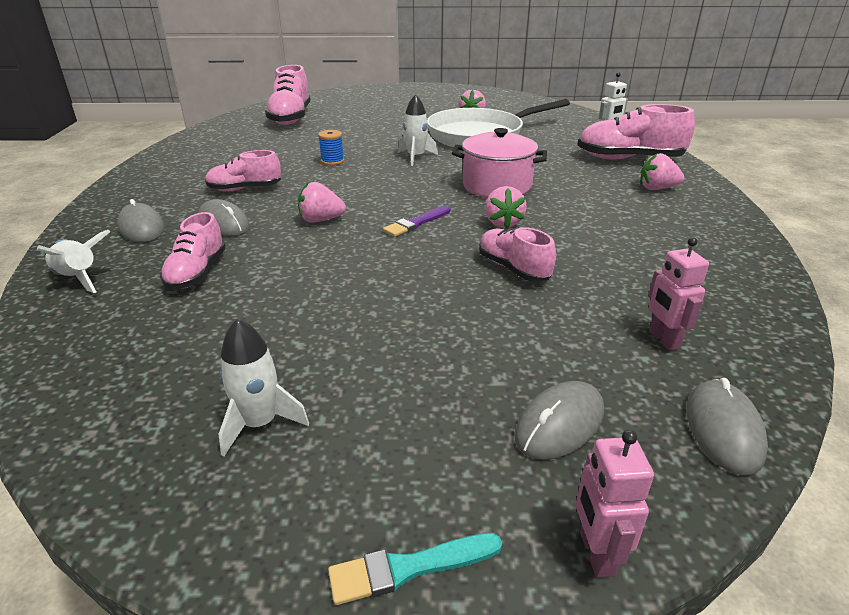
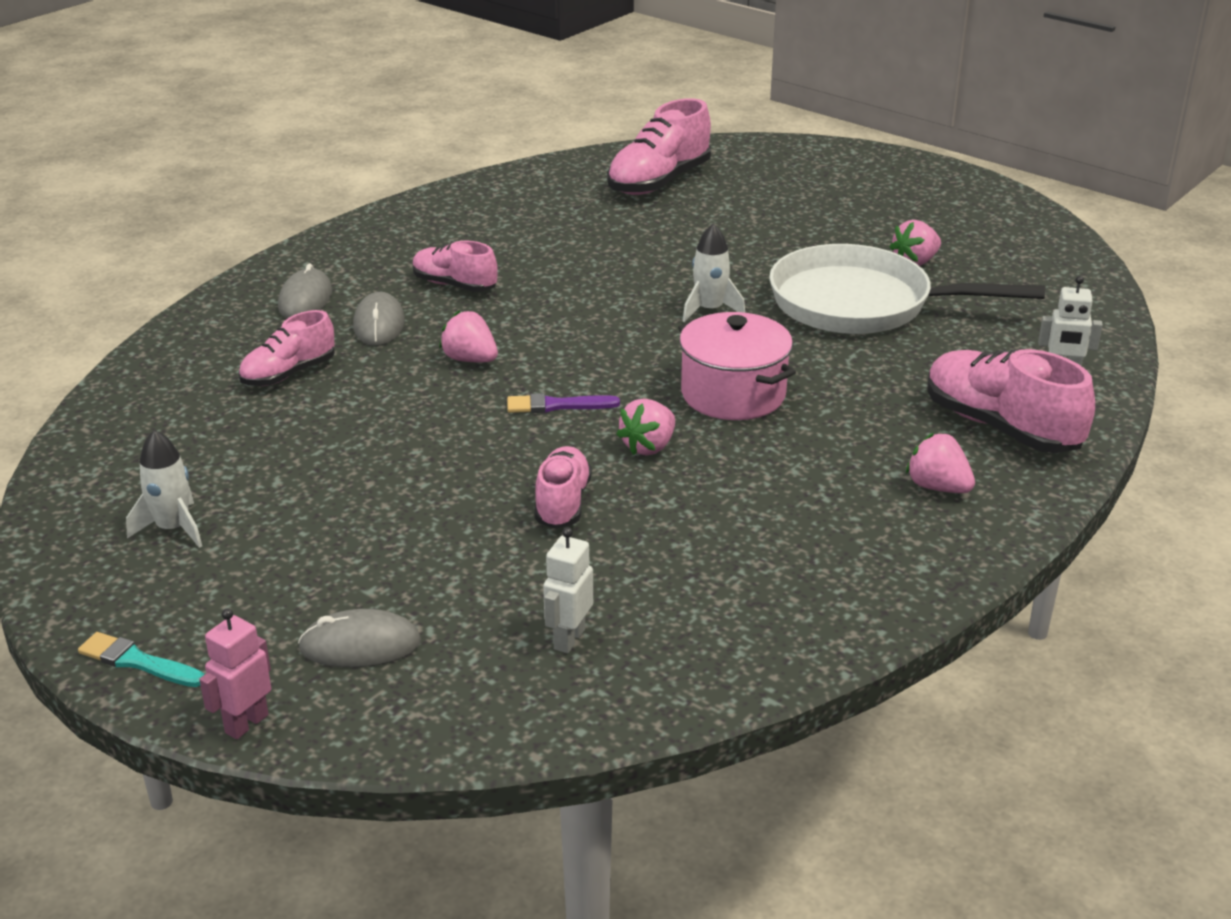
camera: 40 degrees right, 0 degrees up
white rocket [37,230,110,293] -> none
blue spool [318,130,344,165] -> none
pink robot [648,237,709,351] -> white robot [543,527,593,653]
grey mouse [686,378,768,475] -> none

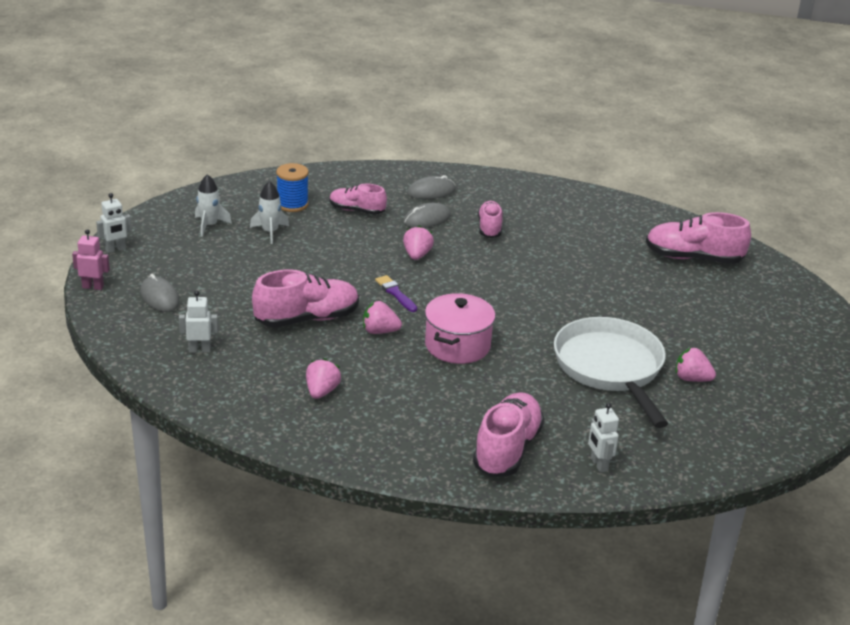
camera: 60 degrees right, 0 degrees up
turquoise brush [78,632,204,687] -> white robot [96,193,132,253]
pink shoe [534,446,592,529] -> pink shoe [252,270,359,328], size x1.61
white rocket [682,223,745,322] -> white rocket moved to [250,181,289,244]
pink strawberry [906,433,975,493] -> pink strawberry moved to [306,358,341,399]
none -> blue spool [276,163,309,212]

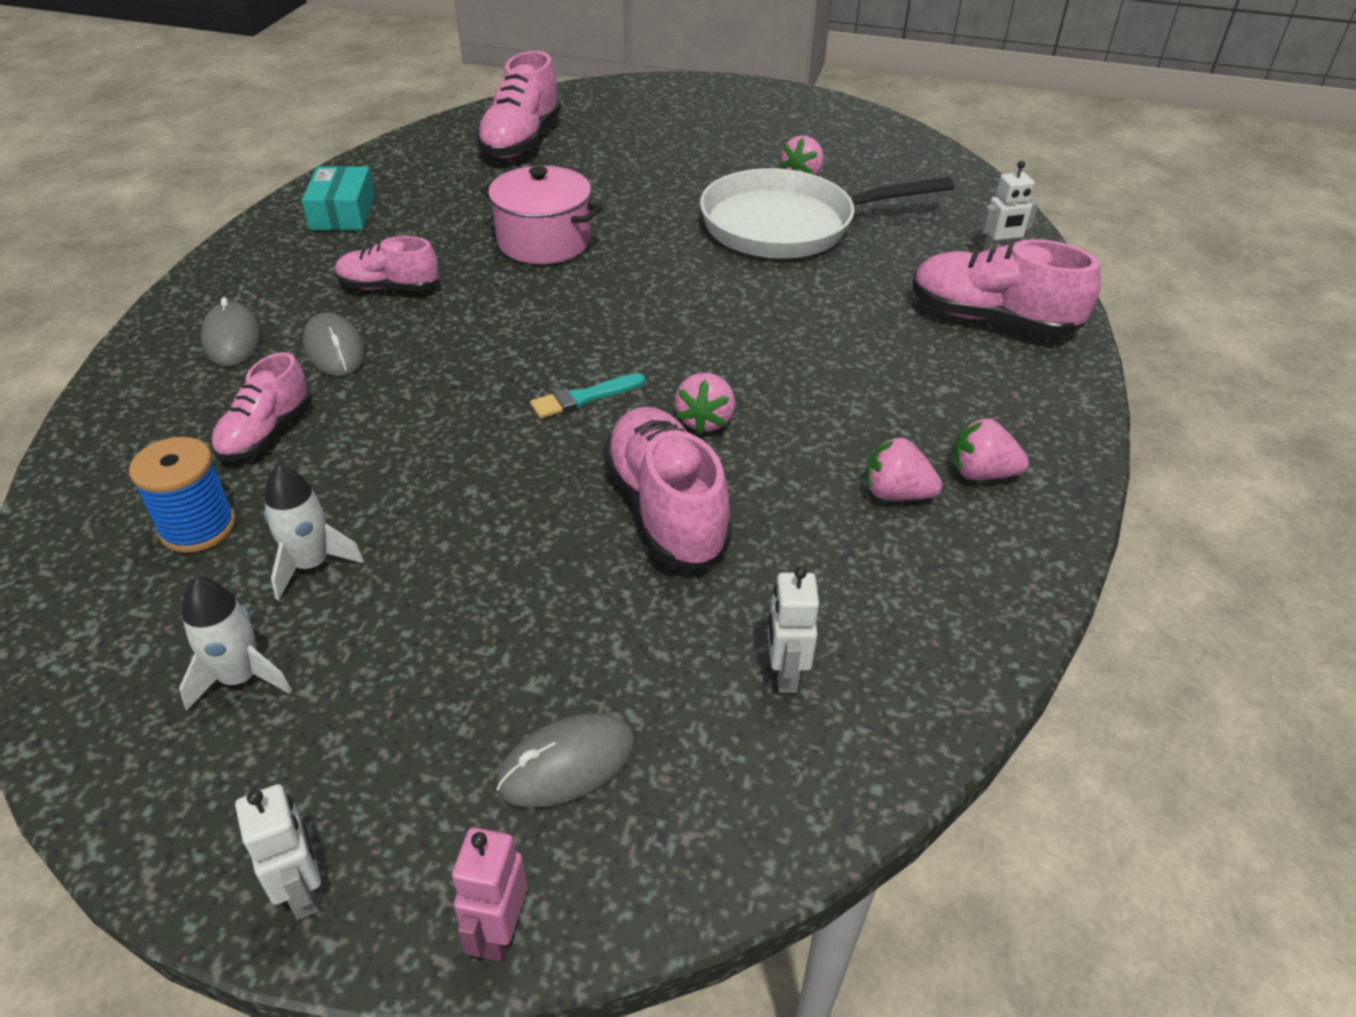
camera: 85 degrees left, 10 degrees up
purple brush [375,275,417,312] -> turquoise brush [530,373,645,418]
pink strawberry [403,225,434,260] -> pink strawberry moved to [952,418,1029,480]
pink pot [425,293,496,364] -> pink pot moved to [480,166,602,264]
none -> turquoise box [302,166,375,230]

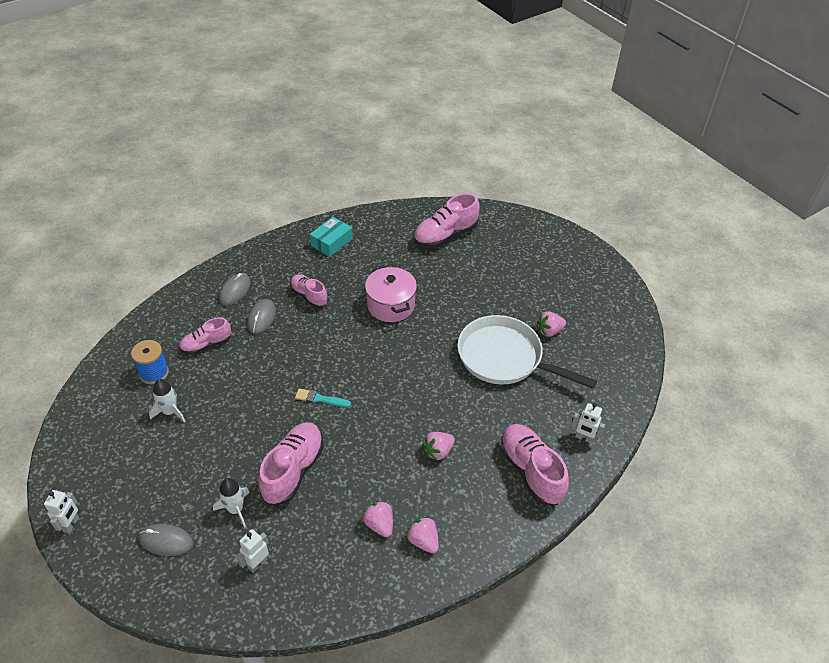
camera: 40 degrees right, 5 degrees up
white rocket [179,577,292,711] -> white rocket moved to [213,478,250,528]
pink robot [452,827,527,962] -> none
pink strawberry [675,373,735,434] -> pink strawberry moved to [423,432,455,461]

